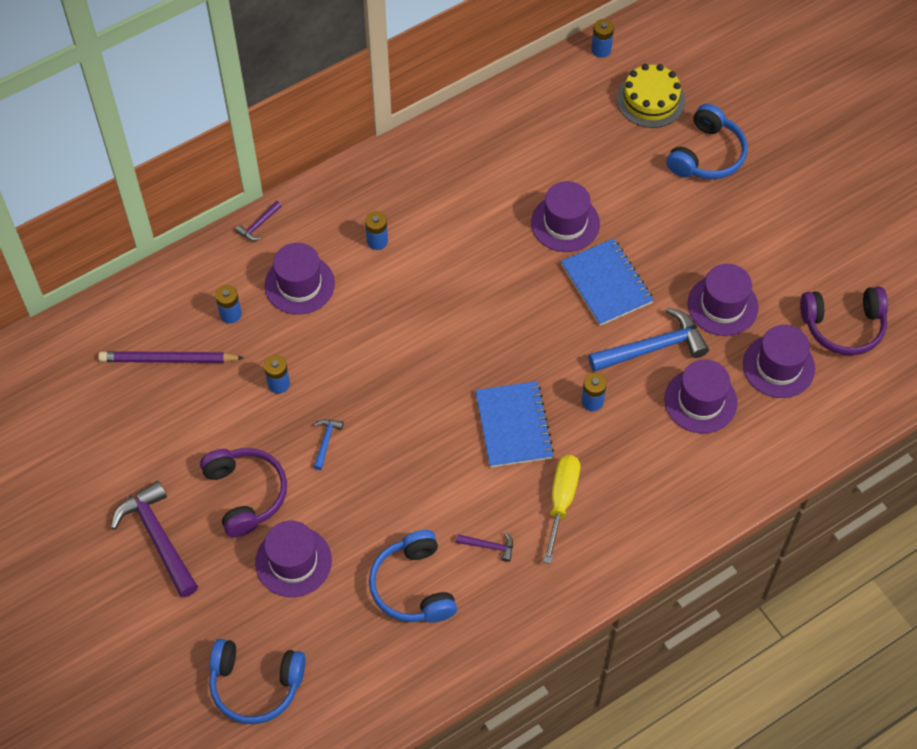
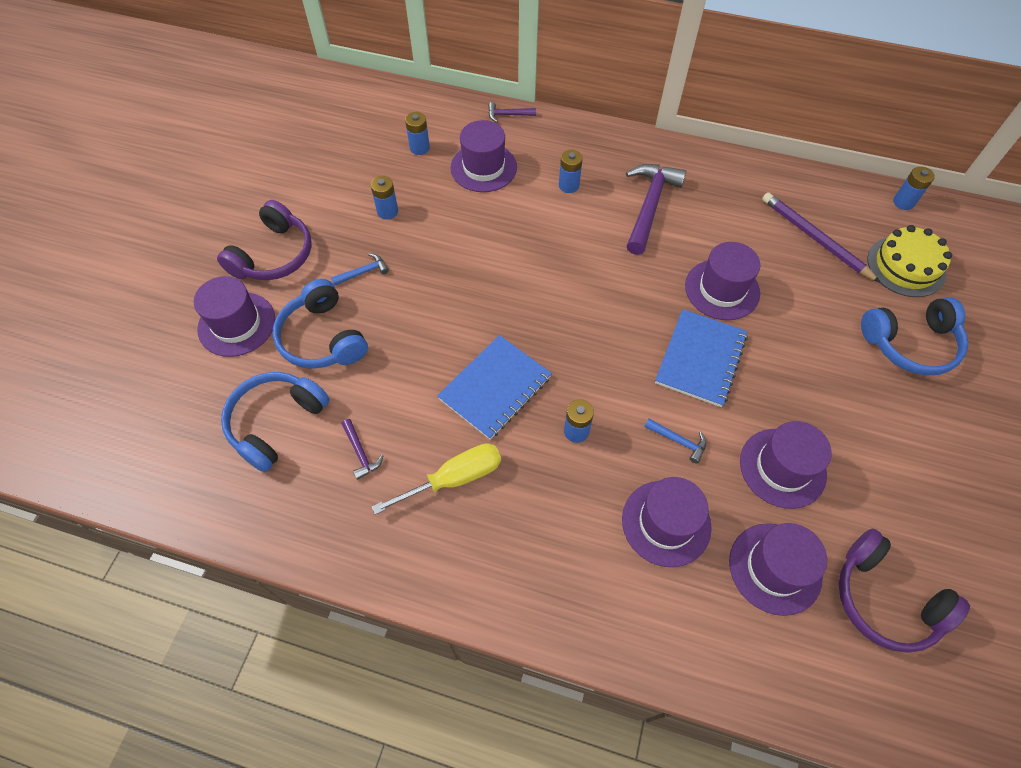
camera: 50 degrees right, 0 degrees up
purple pencil [98,351,244,363] -> purple pencil moved to [762,192,880,282]
purple hammer [111,481,198,597] -> purple hammer moved to [626,164,687,255]
blue headphones [209,639,306,724] -> blue headphones moved to [273,279,368,369]
blue hammer [588,307,709,372] -> blue hammer [644,419,706,464], size x0.46

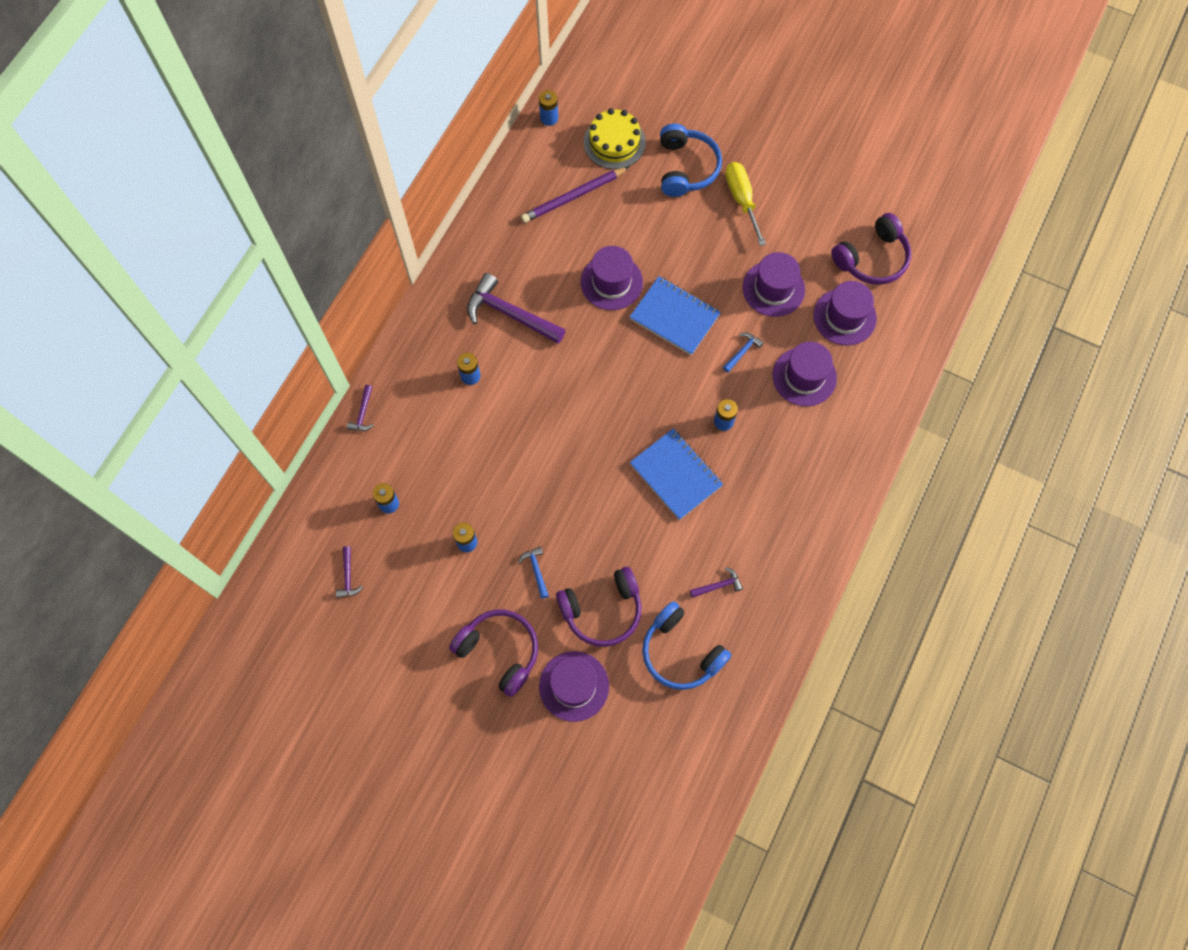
camera: 80 degrees left, 10 degrees up
blue headphones [273,279,368,369] -> purple headphones [556,567,641,647]
yellow screwdriver [371,443,501,515] -> yellow screwdriver moved to [725,162,766,246]
purple hat [451,120,517,192] -> none
none -> purple hammer [336,546,363,598]

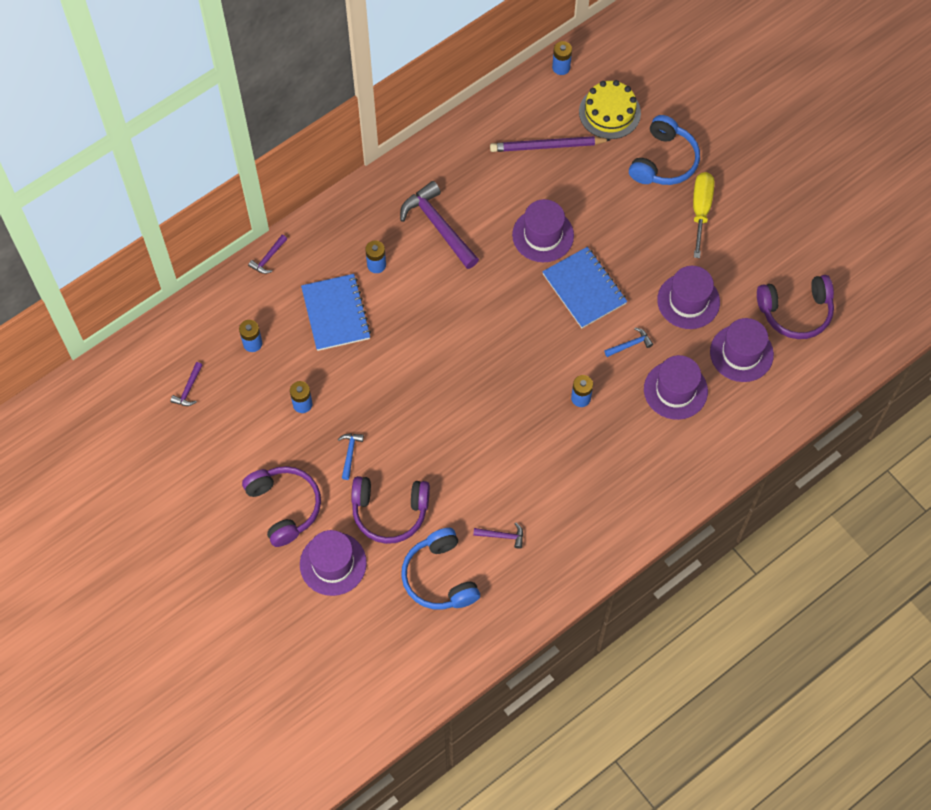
camera: 25 degrees right, 5 degrees down
blue notebook [630,429,723,520] -> blue notebook moved to [301,274,371,351]

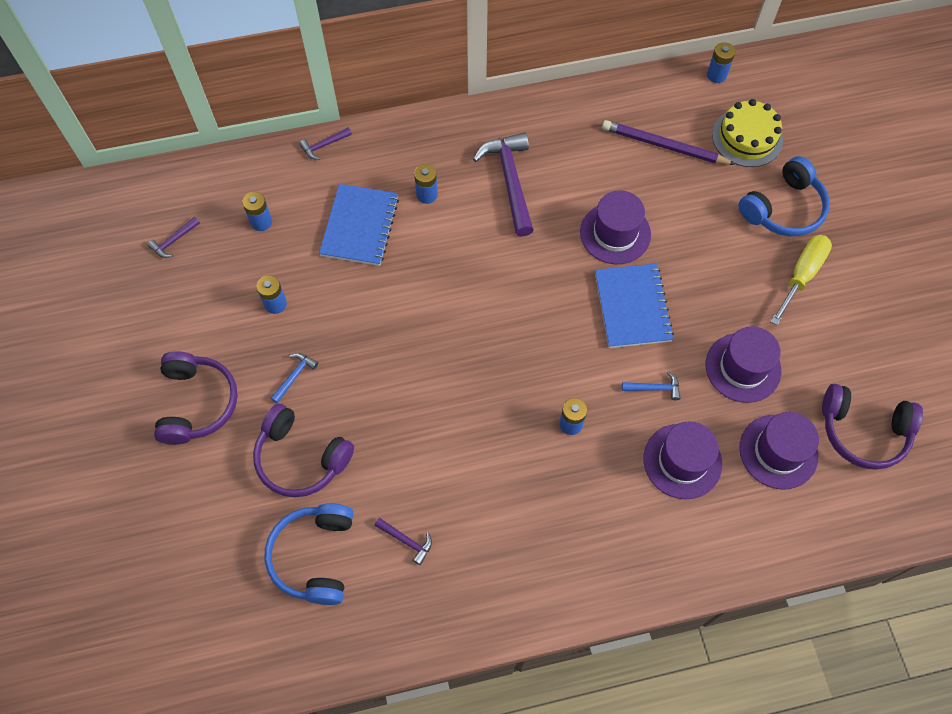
camera: 25 degrees right, 0 degrees up
purple hat [300,530,367,596] -> none

